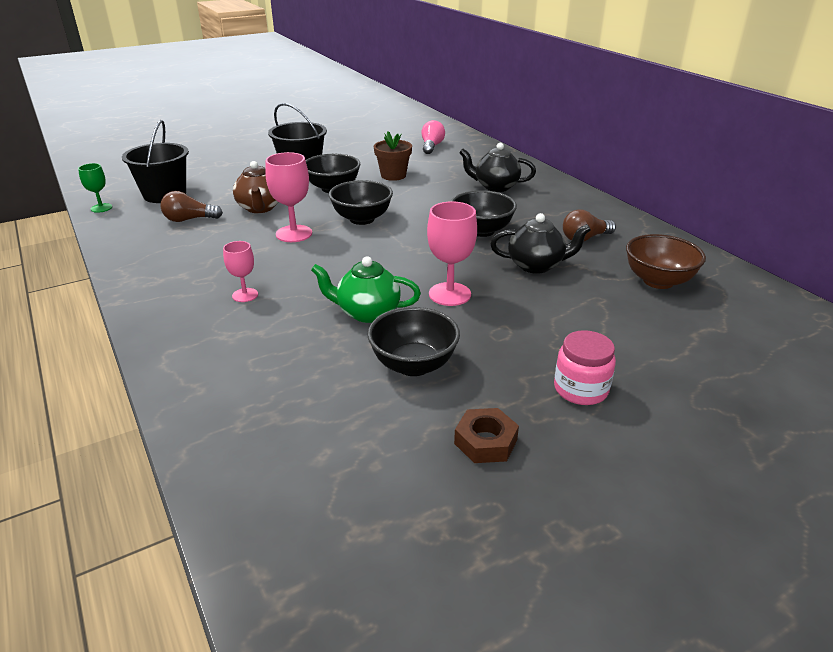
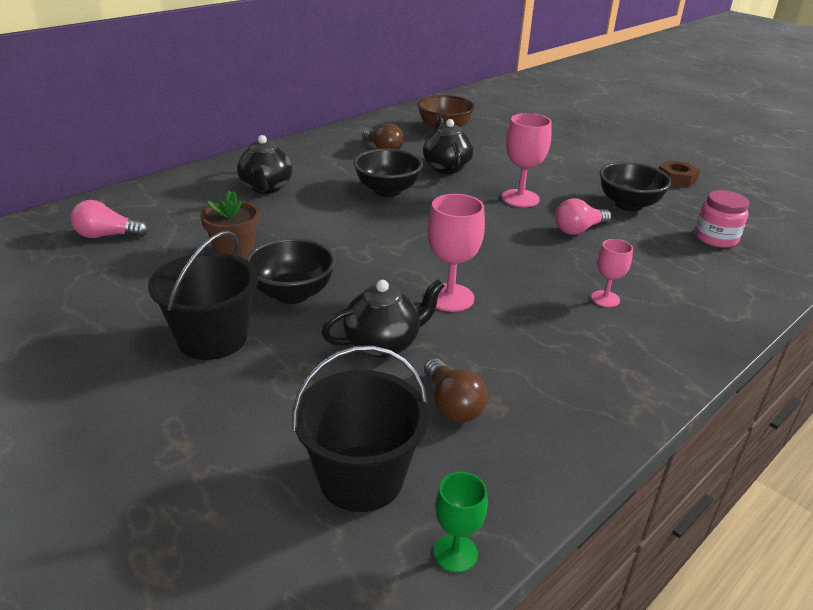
camera: 105 degrees left, 0 degrees up
brown teapot [233,161,278,213] -> black teapot [321,279,444,358]
green teapot [311,256,421,323] -> pink light bulb [555,198,612,235]
black bowl [329,180,393,225] -> none
pink jar [554,330,616,405] -> pink jar moved to [695,190,749,248]

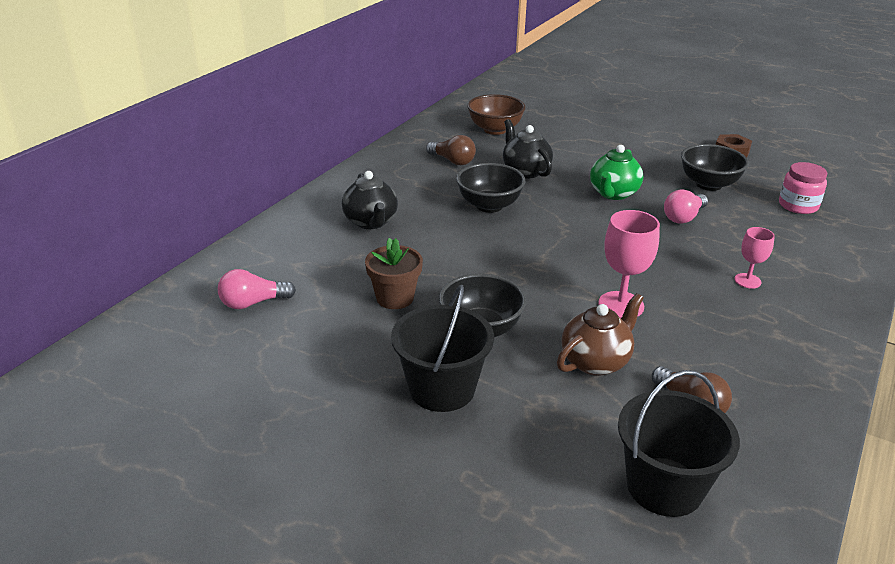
camera: 15 degrees left, 0 degrees up
black teapot [321,279,444,358] -> brown teapot [557,293,644,376]
green goblet [434,472,488,573] -> none
pink goblet [501,113,552,207] -> green teapot [590,145,643,200]

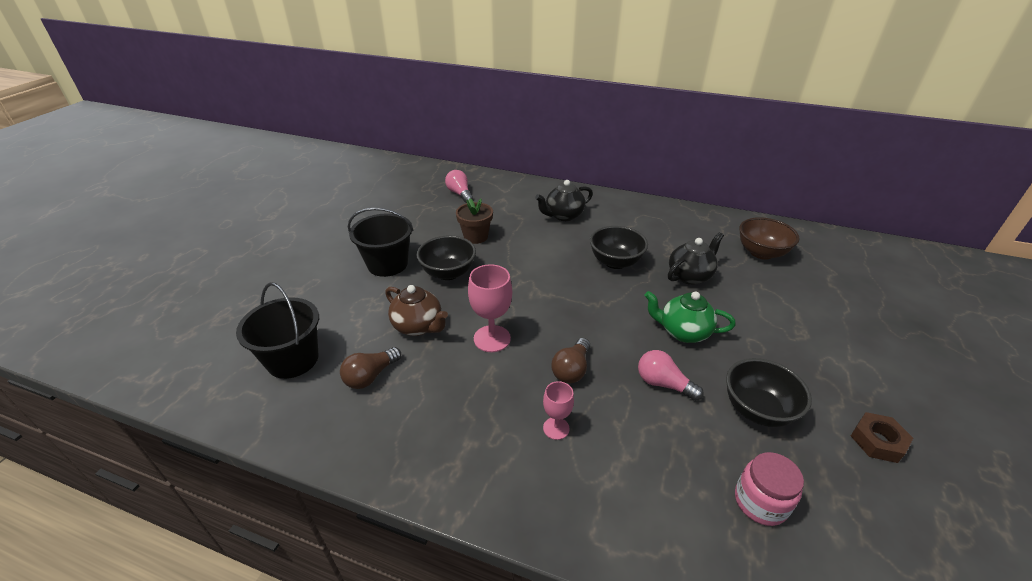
camera: 80 degrees right, 5 degrees up
brown light bulb [426,135,476,165] -> brown light bulb moved to [551,338,590,383]

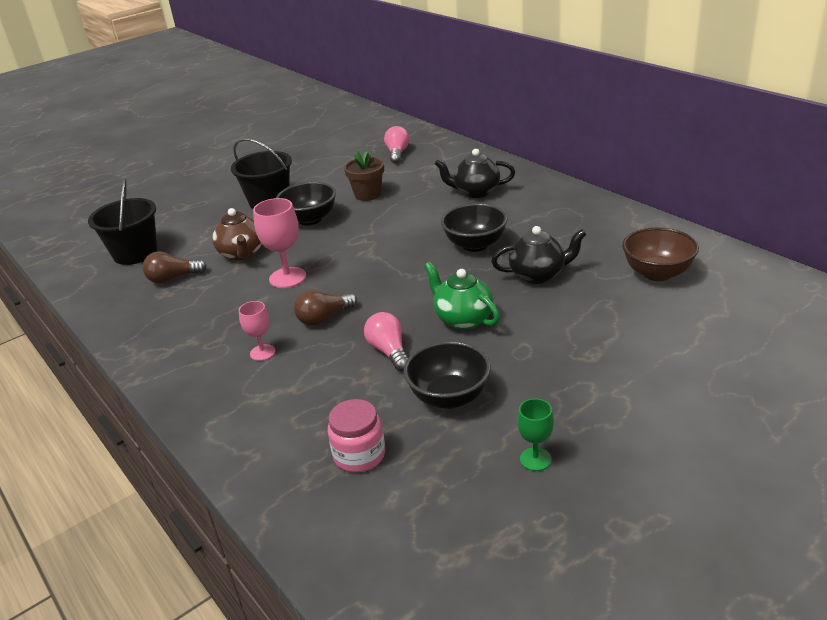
camera: 35 degrees right, 5 degrees down
brown nut [851,412,913,463] -> green goblet [517,398,554,471]

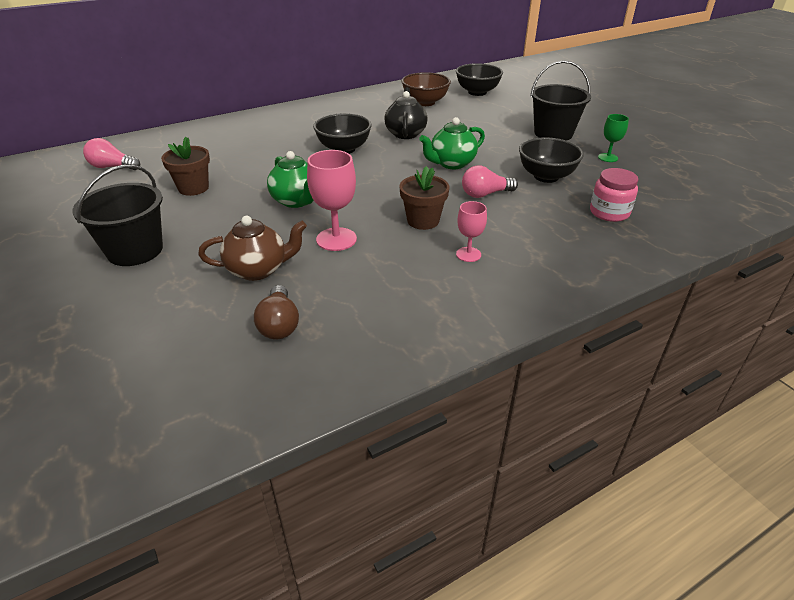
camera: 85 degrees left, 5 degrees up
black bucket [88,179,157,265] -> black bucket moved to [530,61,591,141]
black bowl [276,182,336,225] -> black bowl moved to [456,63,503,96]
brown light bulb [294,290,357,326] -> brown flower pot [399,166,449,230]
black teapot [435,149,515,198] -> none
none -> green teapot [267,151,314,208]

